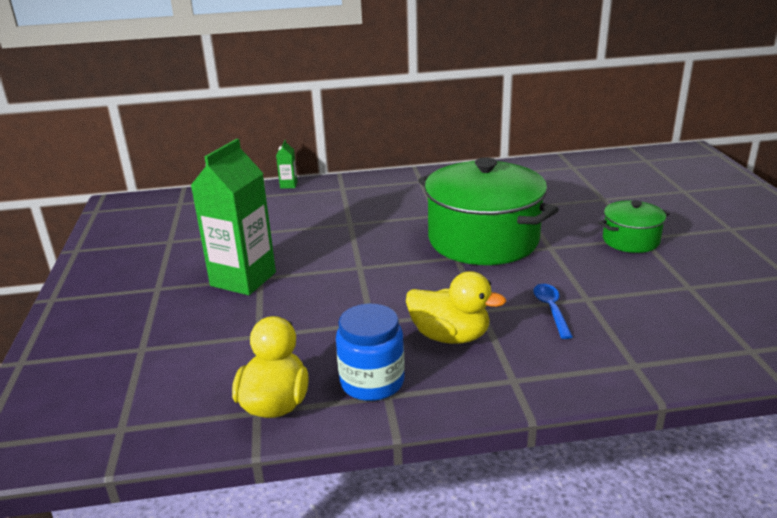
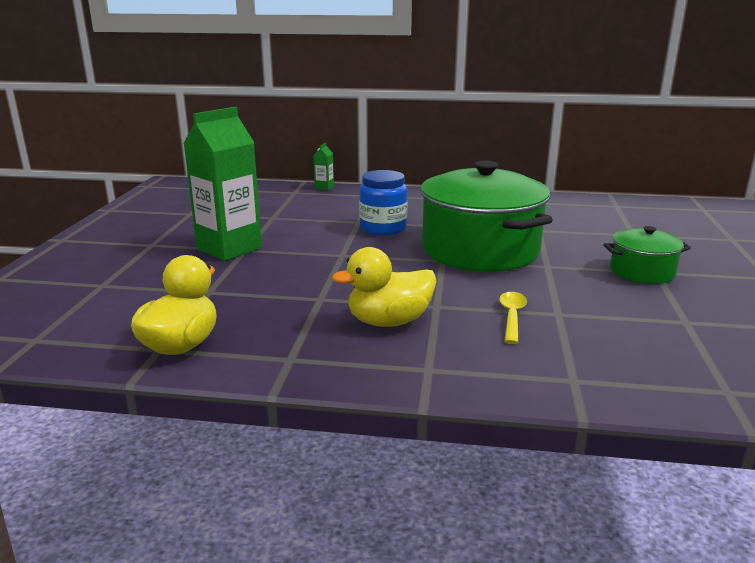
camera: 15 degrees right, 5 degrees down
blue jar [336,304,405,401] -> blue jar moved to [359,170,407,236]
yellow duck [406,271,506,344] -> yellow duck turned 120 degrees clockwise [332,247,437,327]
blue spoon [533,284,573,339] -> yellow spoon [499,292,527,344]

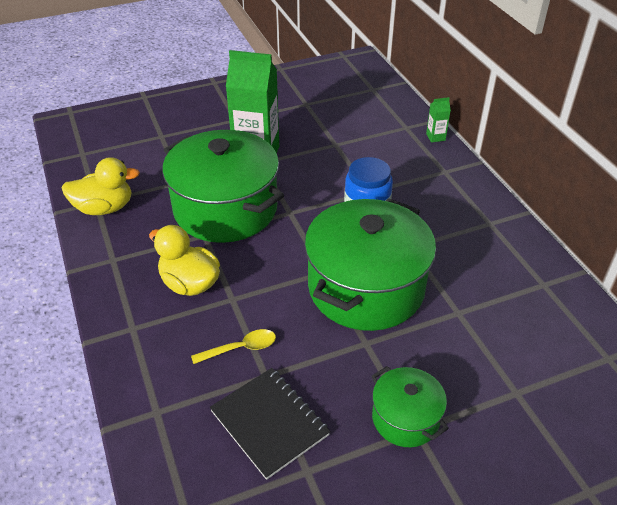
camera: 60 degrees right, 20 degrees up
none -> green pot [162,130,284,243]
none -> black notebook [210,368,330,480]

